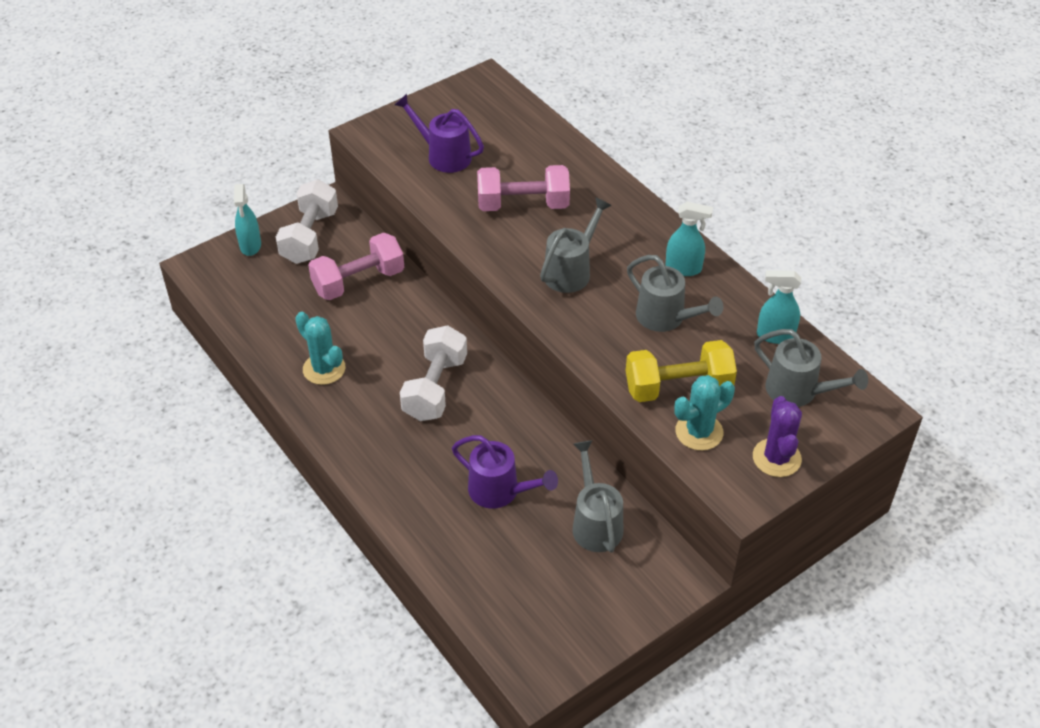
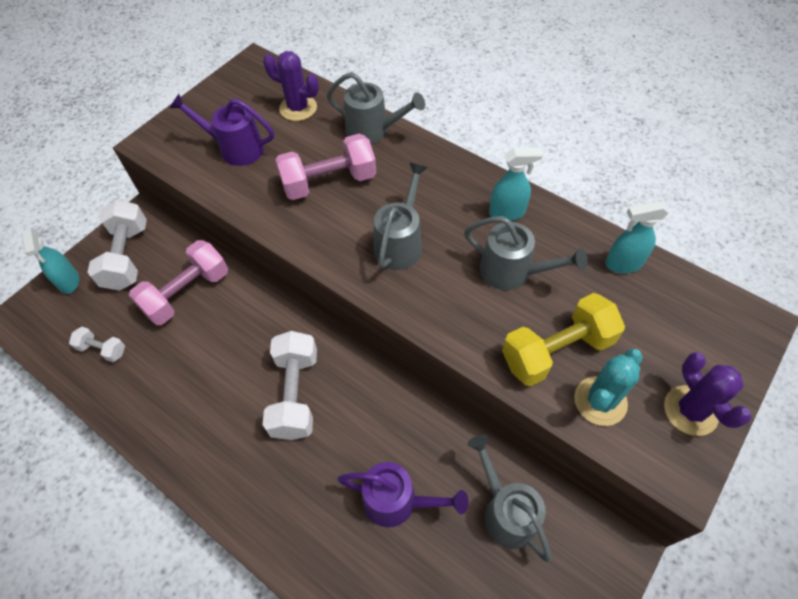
camera: 15 degrees left, 10 degrees up
turquoise cactus [295,312,345,385] -> none
grey watering can [754,329,868,407] -> grey watering can moved to [326,72,425,144]
none -> white dumbbell [69,327,125,362]
none -> purple cactus [263,51,319,121]

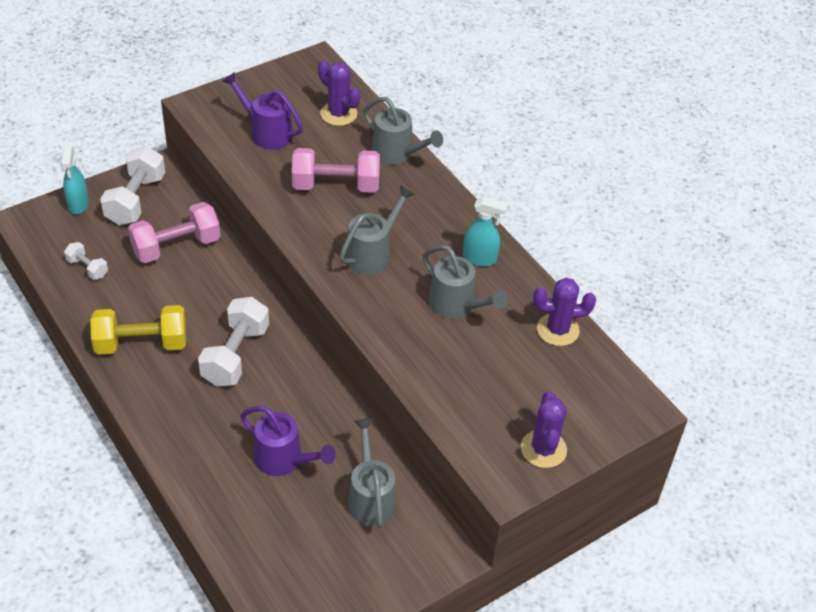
camera: 15 degrees right, 10 degrees down
yellow dumbbell [502,293,625,386] -> yellow dumbbell moved to [90,305,186,355]
turquoise cactus [574,349,643,426] -> none
turquoise spray bottle [605,201,669,273] -> purple cactus [533,278,596,346]

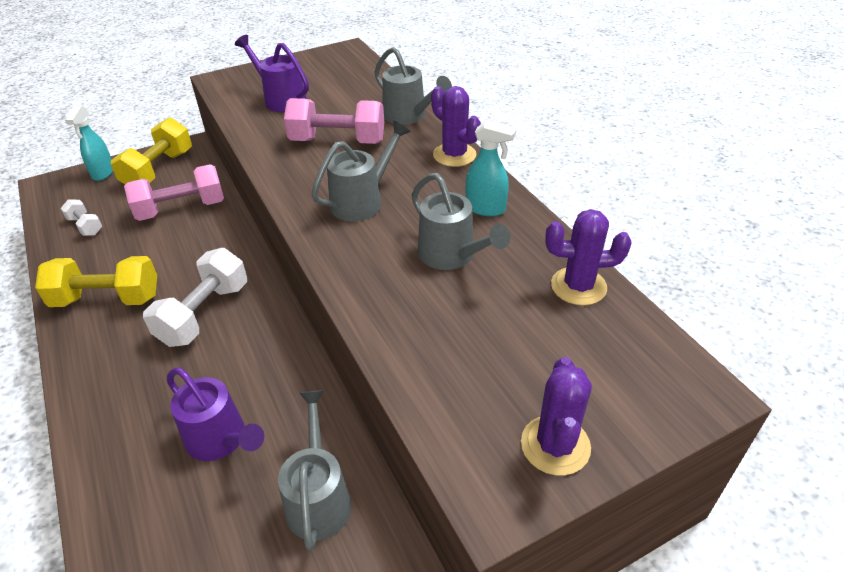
camera: 10 degrees right, 5 degrees down
white dumbbell [100,146,165,225] -> yellow dumbbell [111,118,192,185]
purple cactus [318,60,360,126] -> purple cactus moved to [431,86,481,167]

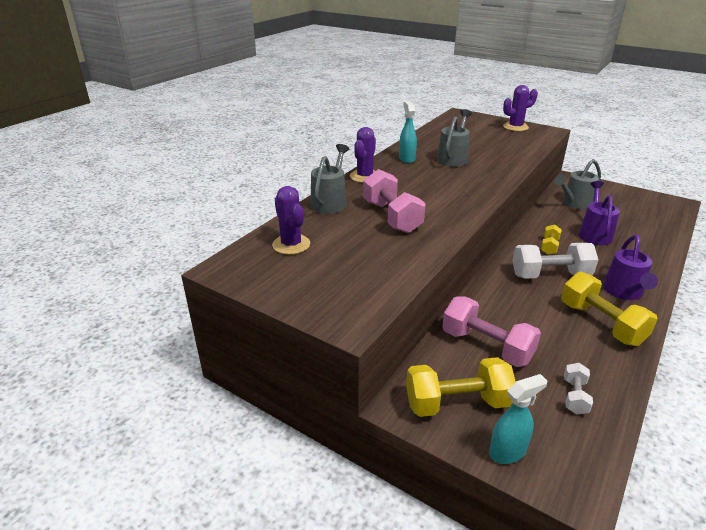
camera: 120 degrees left, 10 degrees down
purple watering can [235,35,309,112] -> purple watering can moved to [603,235,658,300]
grey watering can [312,121,410,222] -> none
purple cactus [545,209,632,305] -> purple cactus moved to [272,186,310,255]
none -> yellow dumbbell [541,224,562,255]

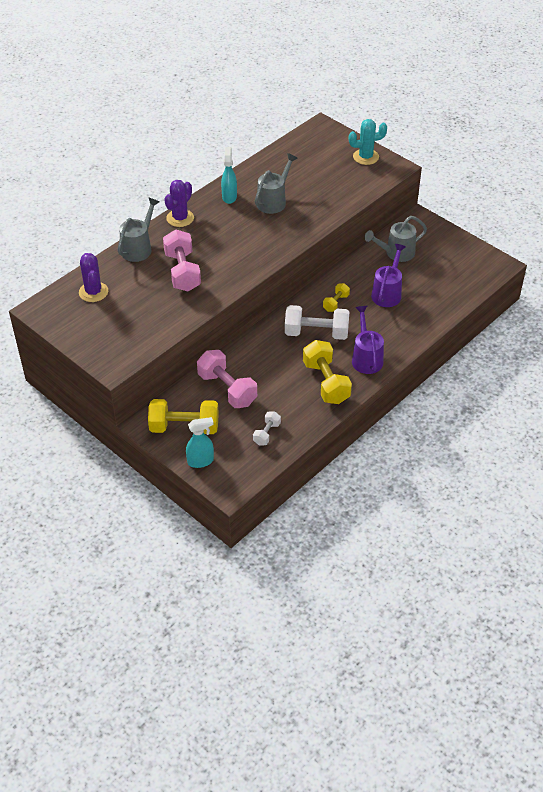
camera: 10 degrees right, 15 degrees up
purple cactus [503,85,538,131] -> turquoise cactus [349,119,387,165]
purple watering can [603,235,658,300] -> purple watering can turned 150 degrees clockwise [352,306,384,374]

